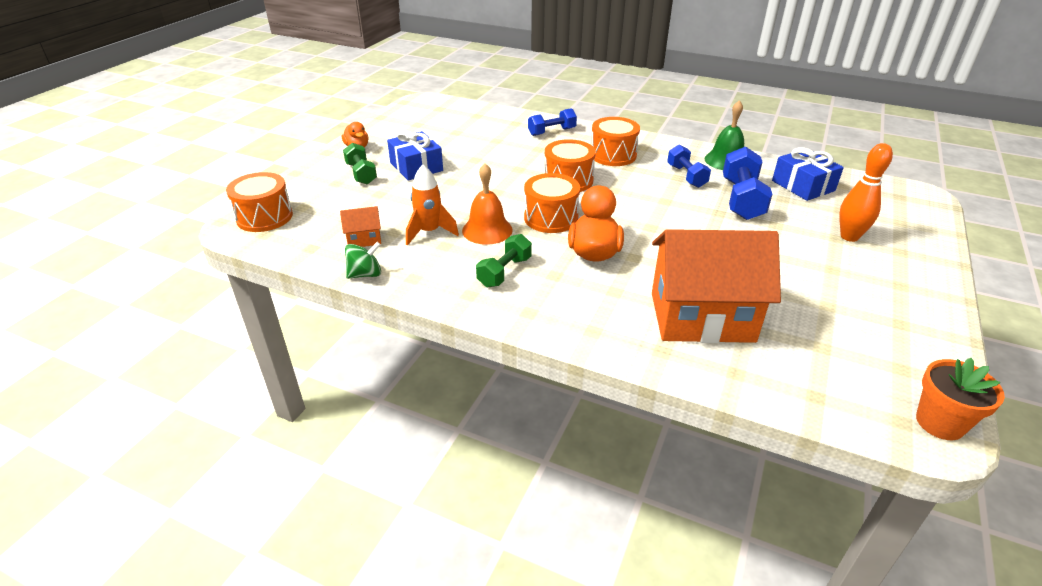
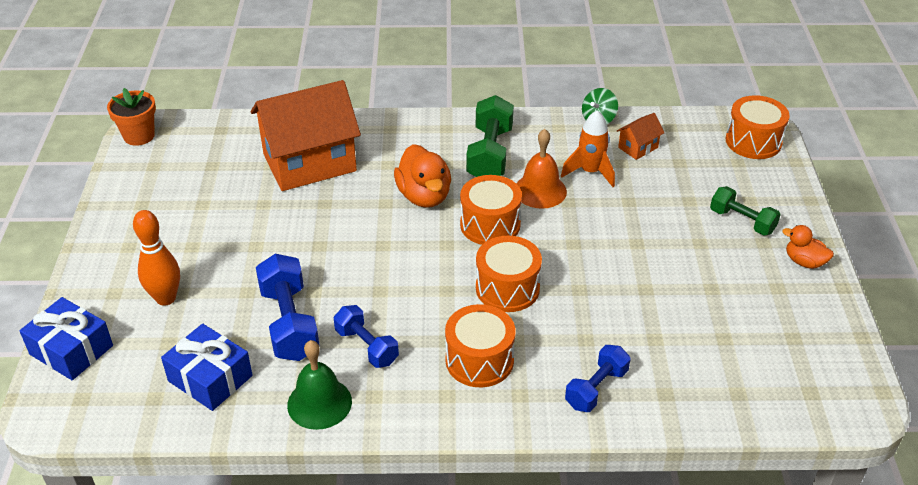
camera: 155 degrees right, 5 degrees up
blue gift [387,130,443,181] -> blue gift moved to [20,297,113,380]
green dumbbell [476,234,532,287] -> green dumbbell [466,95,514,177], size x1.55

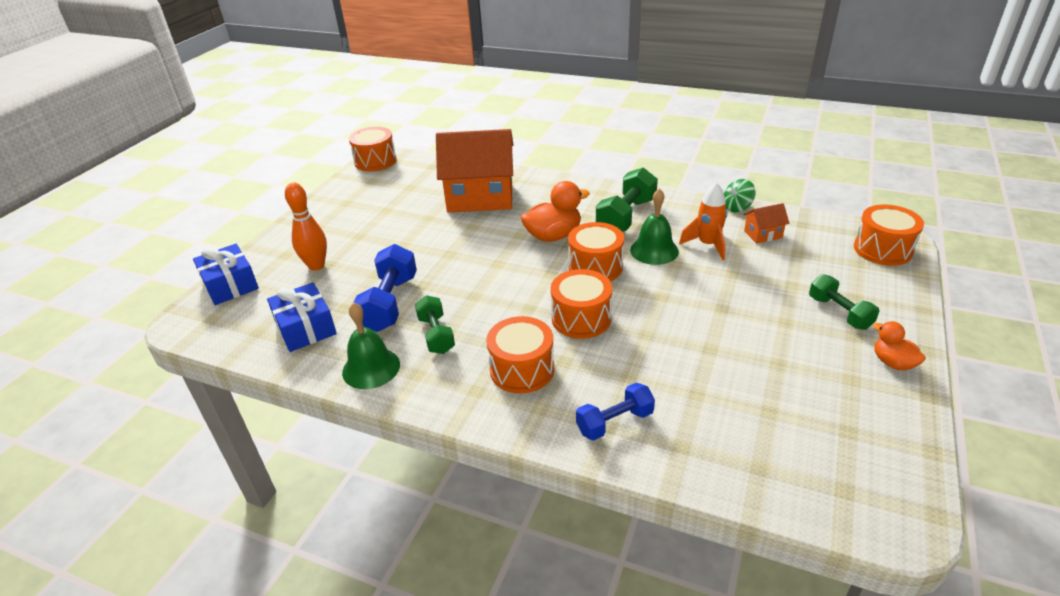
camera: 25 degrees right, 5 degrees down
orange flower pot [107,88,156,146] -> orange drum [349,127,396,171]
blue dumbbell [334,305,399,368] -> green dumbbell [415,295,455,354]
orange duck [394,144,451,208] -> orange duck turned 120 degrees counterclockwise [520,181,590,242]
orange bell [516,129,567,209] -> green bell [630,189,679,265]

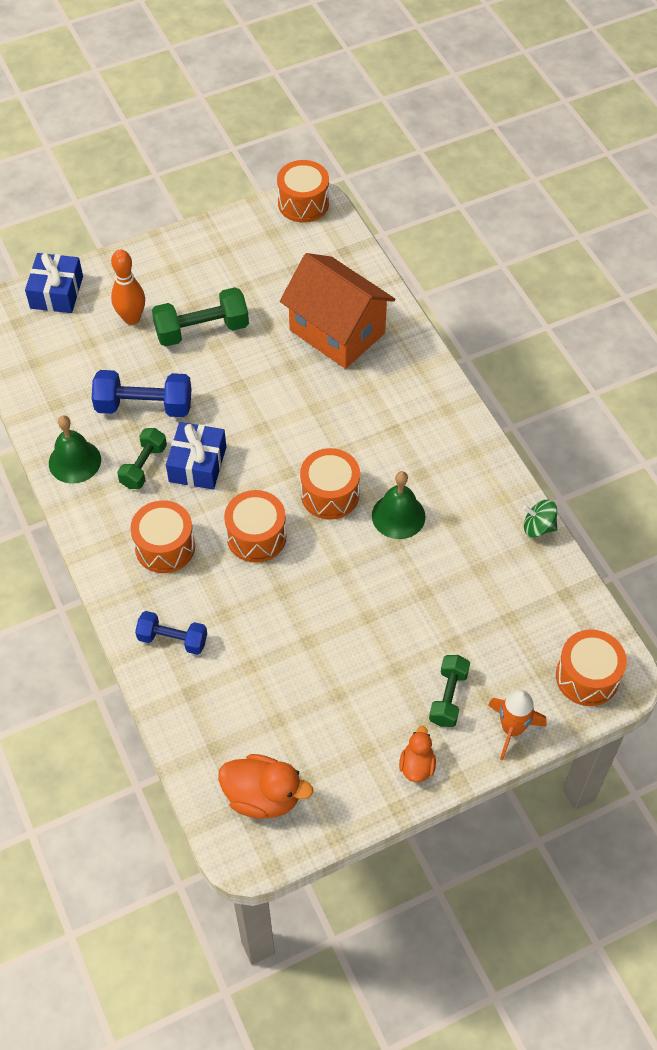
camera: 40 degrees right, 20 degrees up
blue gift [267,282,337,352] -> blue gift moved to [166,422,226,490]
blue dumbbell [354,244,417,332] -> blue dumbbell turned 45 degrees clockwise [92,370,192,417]
orange duck [520,181,590,242] -> orange duck moved to [218,754,313,819]
green dumbbell [596,167,658,232] -> green dumbbell moved to [152,287,249,347]
orange rocket [679,183,727,260] -> orange rocket moved to [488,690,547,760]
orange house [744,203,789,244] -> none

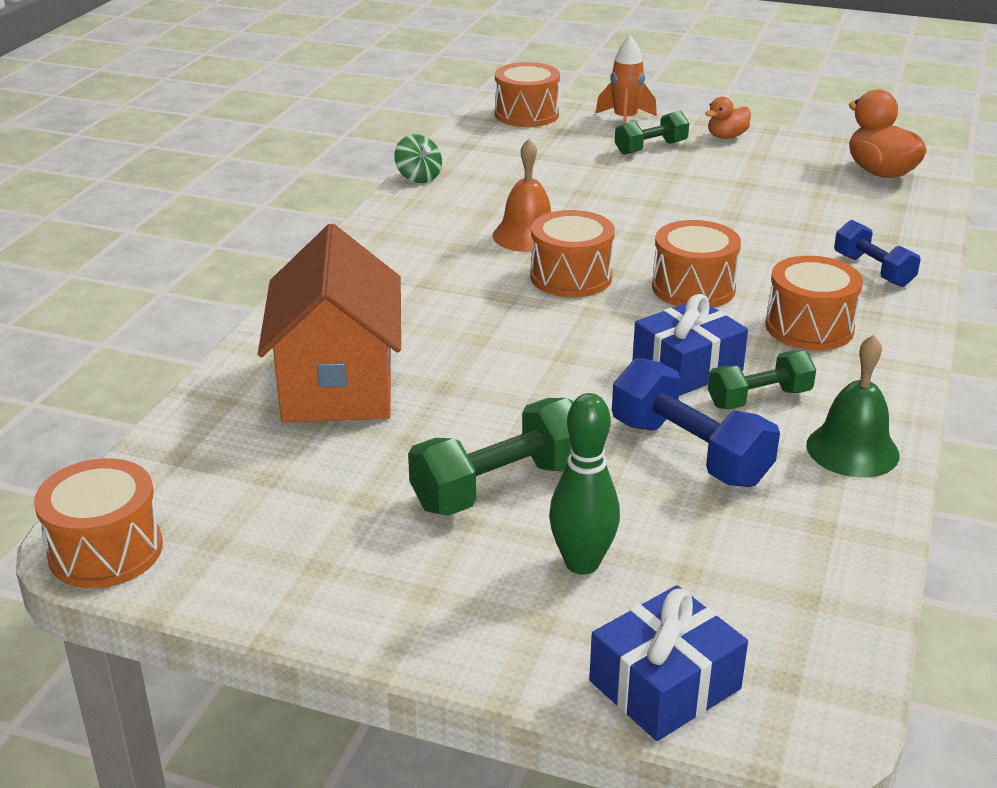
camera: 135 degrees left, 25 degrees down
orange bowling pin [111,249,145,325] -> green bowling pin [549,393,620,575]
green dumbbell [152,287,249,347] -> green dumbbell turned 60 degrees counterclockwise [408,398,574,516]
green bell [372,471,426,539] -> orange bell [493,139,551,252]

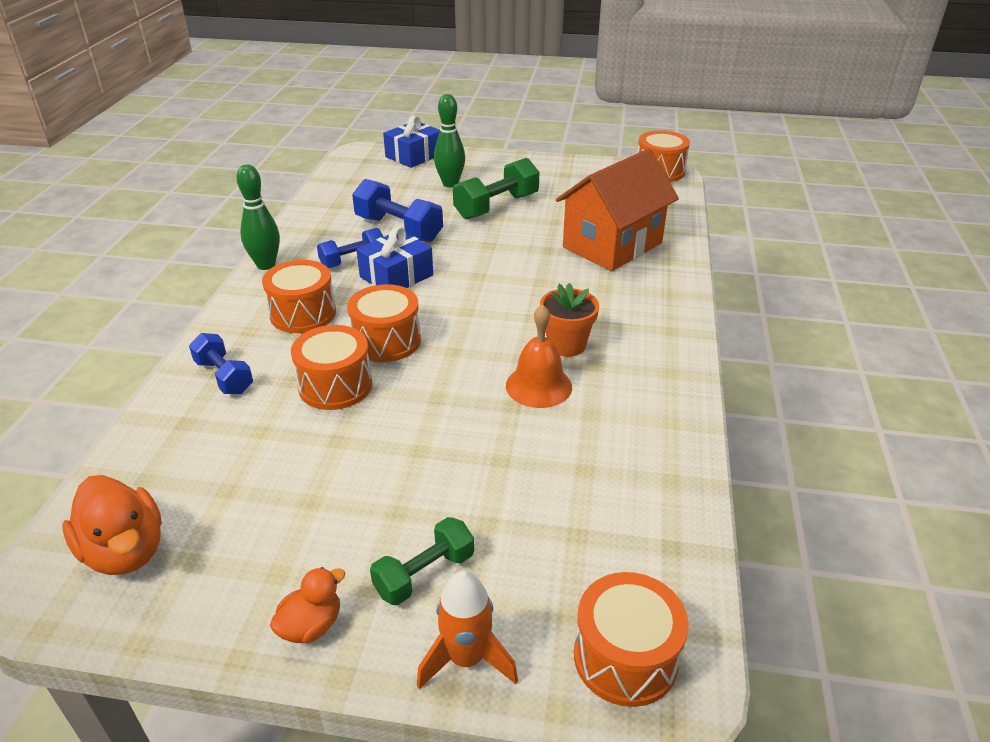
camera: 170 degrees right, 5 degrees up
orange house [258,224,401,423] -> orange house turned 60 degrees clockwise [556,149,679,271]
green spinning top [394,134,442,183] -> none
orange drum [530,210,615,297] -> orange drum moved to [291,325,372,410]
green dumbbell [708,350,816,409] -> blue dumbbell [317,228,383,268]
green bell [806,335,899,478] -> none
none -> green bowling pin [236,164,280,270]
none -> orange flower pot [540,283,599,357]

